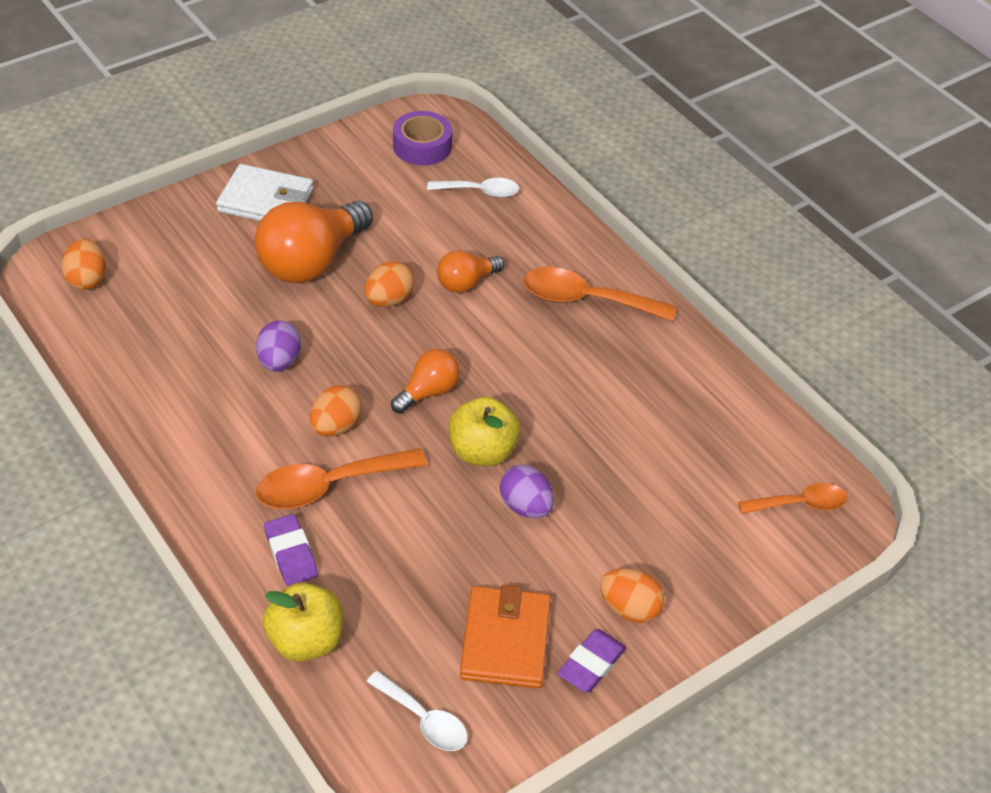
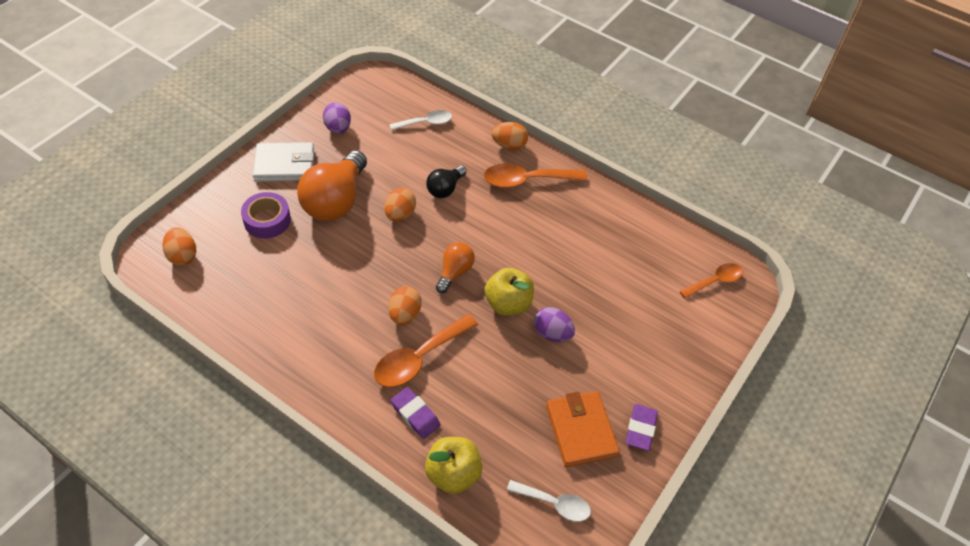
camera: 20 degrees left, 5 degrees up
purple egg [256,320,301,372] -> purple egg moved to [323,102,351,134]
purple tape [393,111,452,165] -> purple tape moved to [241,192,291,239]
orange light bulb [437,250,505,293] -> black light bulb [426,166,467,198]
orange egg [600,568,665,623] -> orange egg moved to [492,122,528,150]

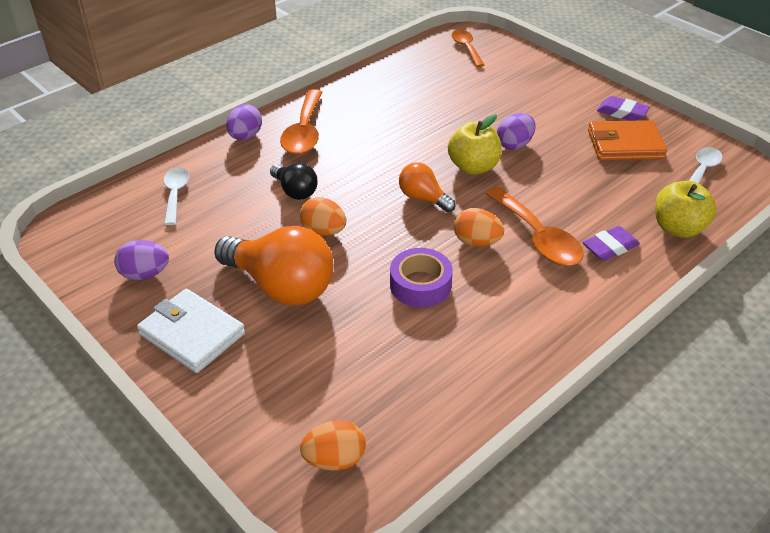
camera: 75 degrees left, 10 degrees down
purple tape [241,192,291,239] -> purple tape moved to [390,248,453,307]
white wallet [253,142,314,182] -> white wallet turned 60 degrees counterclockwise [137,289,245,373]
orange egg [492,122,528,150] -> purple egg [226,104,262,140]

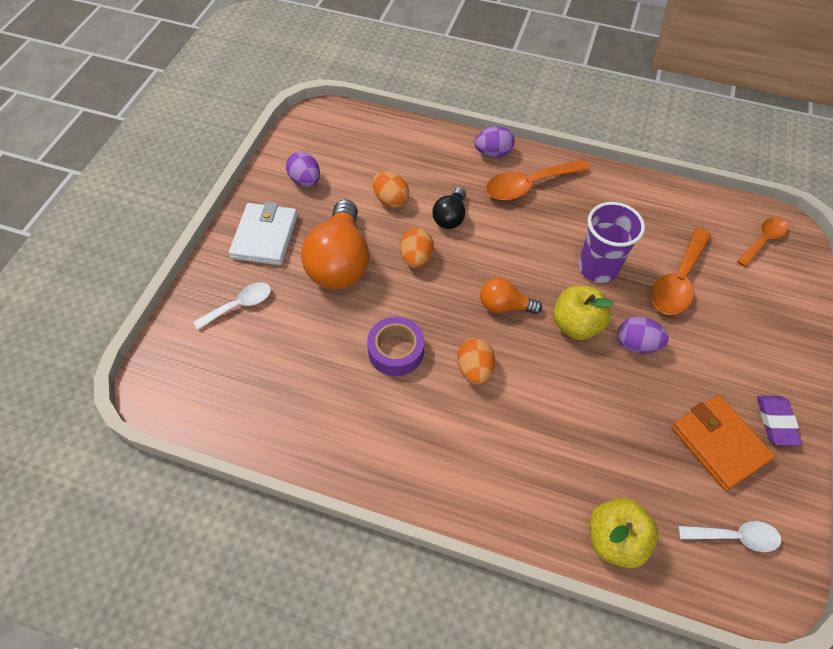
camera: 60 degrees right, 15 degrees up
white spoon [164,167,189,225] -> white spoon moved to [194,282,271,330]
orange egg [300,420,366,471] -> orange egg moved to [372,171,409,208]
orange light bulb [399,163,456,212] -> orange light bulb turned 90 degrees counterclockwise [480,277,542,314]
orange spoon [486,187,584,266] -> orange spoon moved to [651,228,712,315]
purple eraser [582,226,640,261] -> none
none -> purple cup [578,202,645,283]

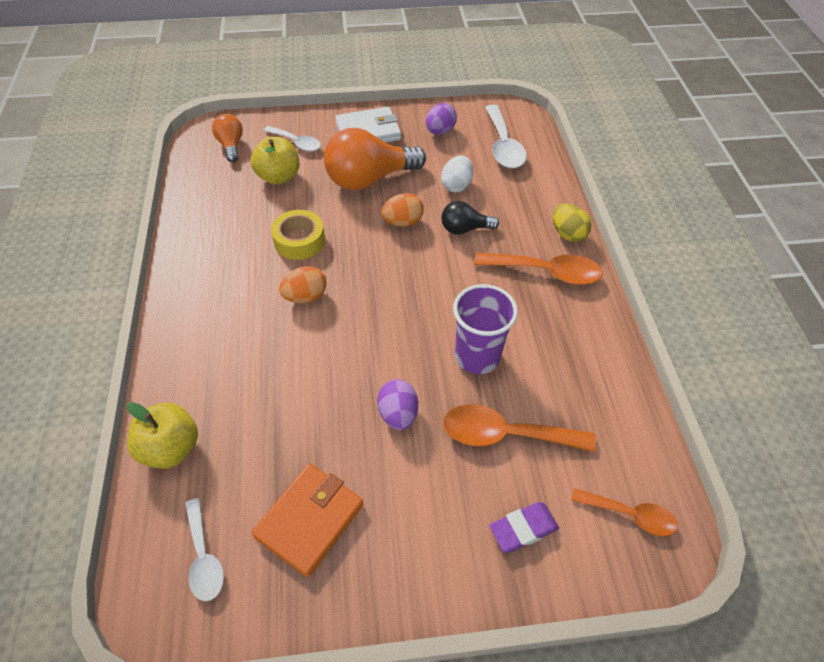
camera: 65 degrees right, 5 degrees down
purple tape [367,317,424,376] -> yellow tape [271,210,325,260]
orange egg [372,171,409,208] -> white egg [441,156,473,192]
purple egg [474,126,515,158] -> yellow egg [552,204,591,242]
orange light bulb [480,277,542,314] -> orange light bulb moved to [212,114,243,162]
orange spoon [486,159,590,200] -> orange spoon turned 150 degrees clockwise [474,253,603,285]
yellow apple [553,286,614,340] -> yellow apple moved to [251,137,300,185]
purple eraser [757,396,802,445] -> purple eraser moved to [489,502,559,553]
none -> white spoon [485,105,527,168]

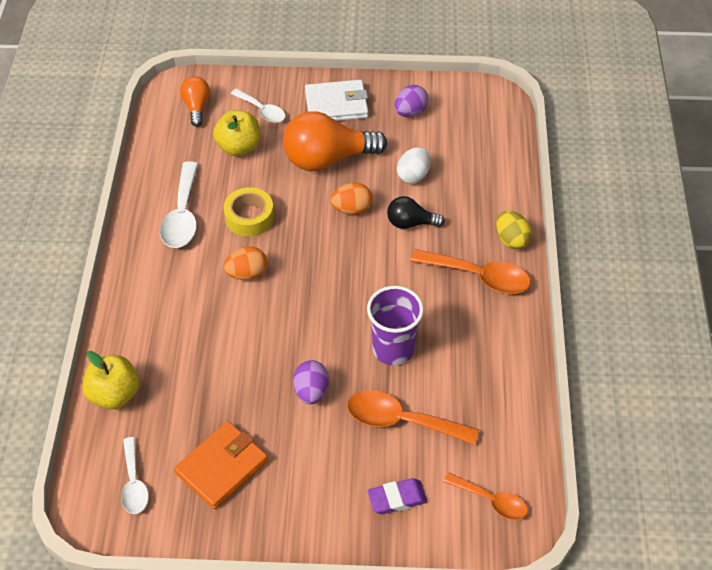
camera: 10 degrees right, 0 degrees up
white spoon [485,105,527,168] -> white spoon moved to [160,161,198,248]

